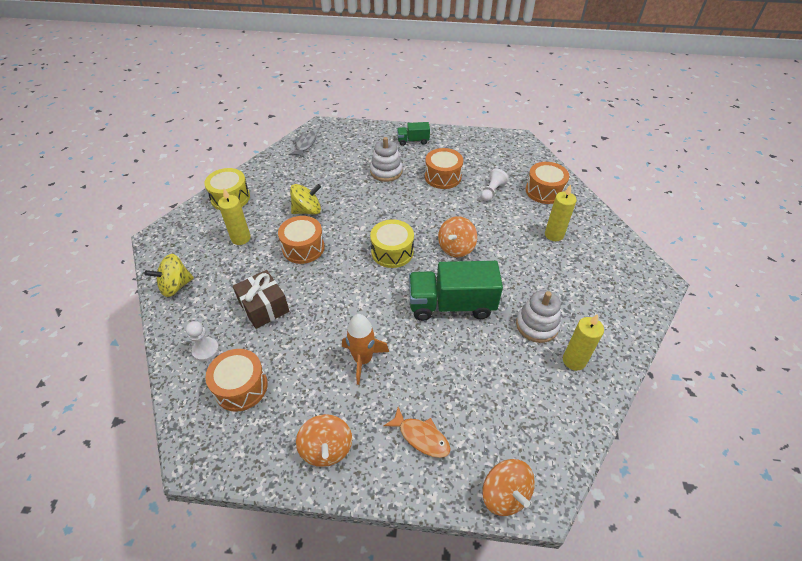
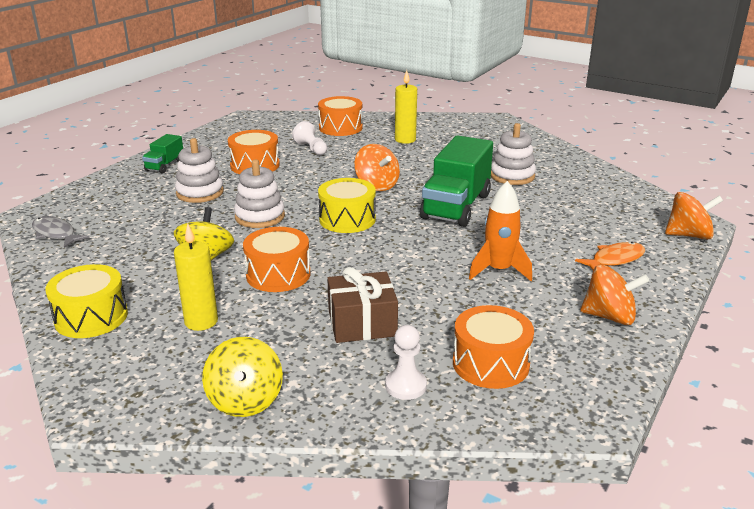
camera: 65 degrees left, 20 degrees down
yellow candle [563,314,604,371] -> none
none -> white stacking toy [234,159,285,228]

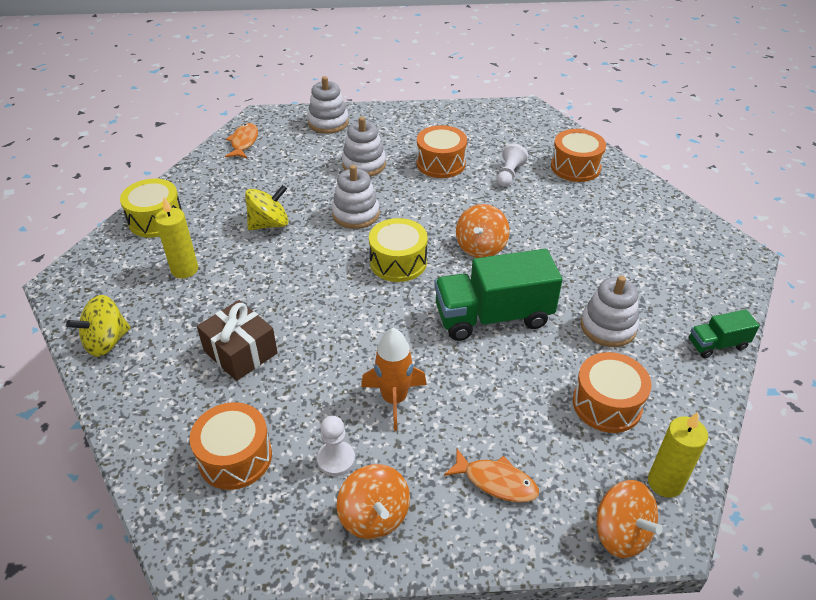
camera: 55 degrees right, 15 degrees up
grey fish [32,216,89,248] -> orange fish [225,123,258,158]
green truck [142,134,183,173] -> green truck moved to [689,309,760,358]
orange drum [243,227,311,292] -> orange drum moved to [573,352,652,433]
white pawn [385,325,427,400] -> white pawn moved to [317,416,355,476]
yellow candle [395,70,417,144] -> yellow candle moved to [648,412,708,498]
none -> white stacking toy [307,76,349,134]

